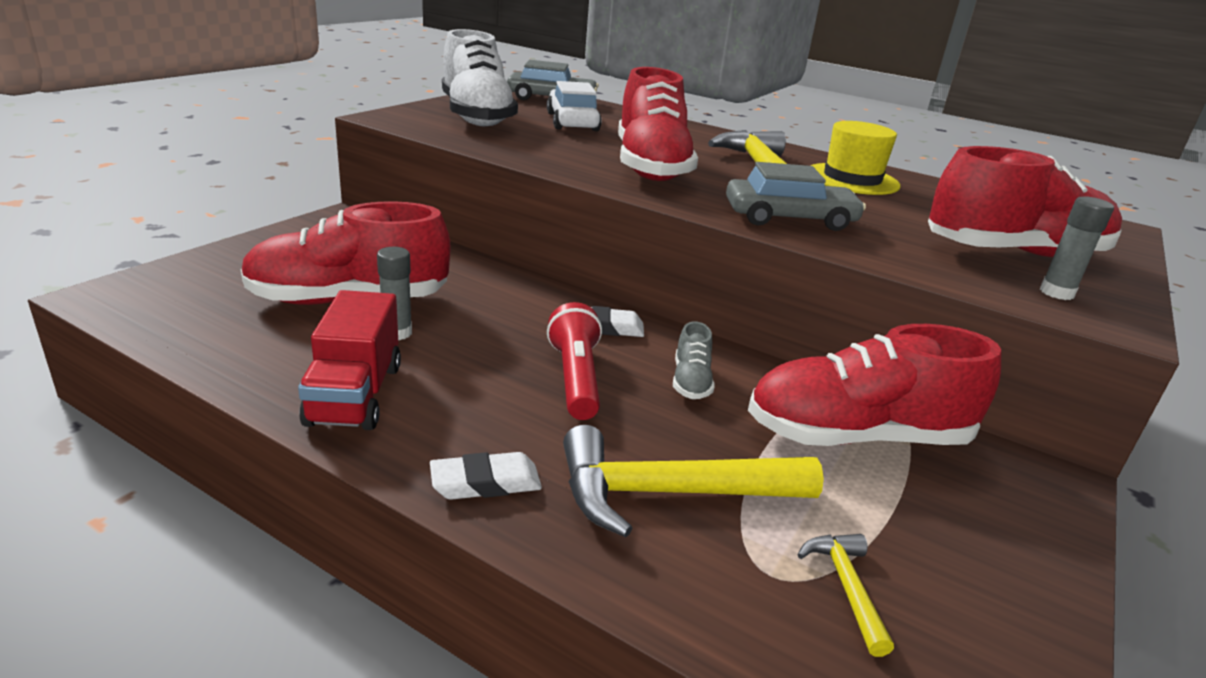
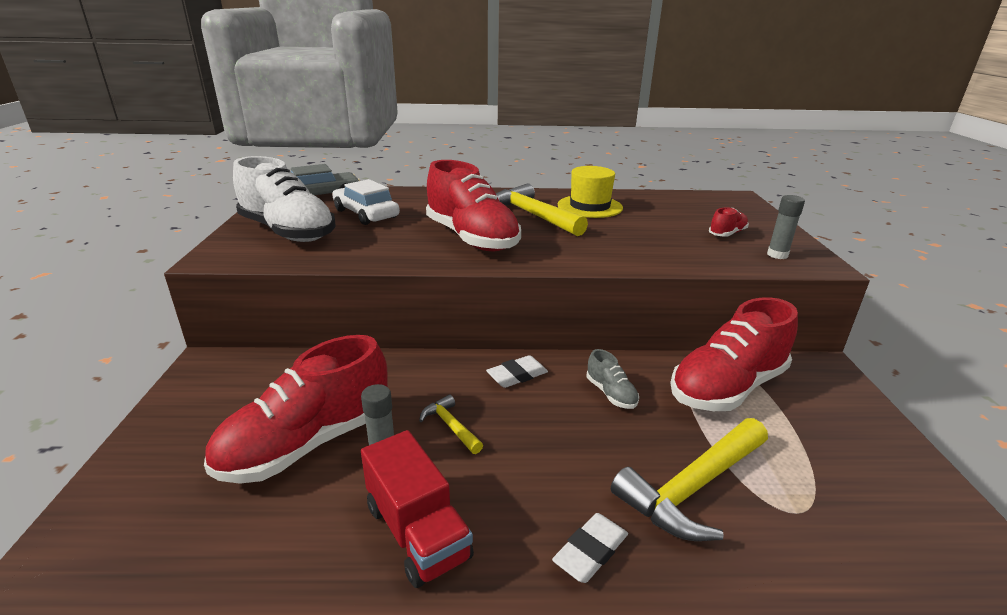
camera: 30 degrees left, 0 degrees up
red flashlight [547,302,602,420] -> none
grey car [726,162,866,231] -> none
yellow hammer [797,534,894,657] -> yellow hammer moved to [419,395,483,454]
red shoe [928,146,1122,257] -> red shoe [709,207,749,237], size x0.44

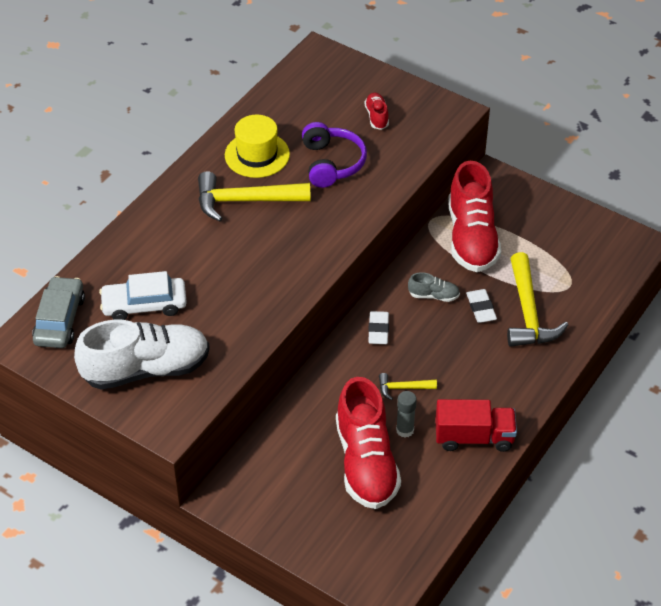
camera: 55 degrees left, 20 degrees up
red shoe [426,160,521,251] -> none
white eraser [552,513,628,583] -> white eraser moved to [466,289,497,323]
grey glue stick [767,195,805,259] -> none
none -> purple headphones [302,122,367,188]

